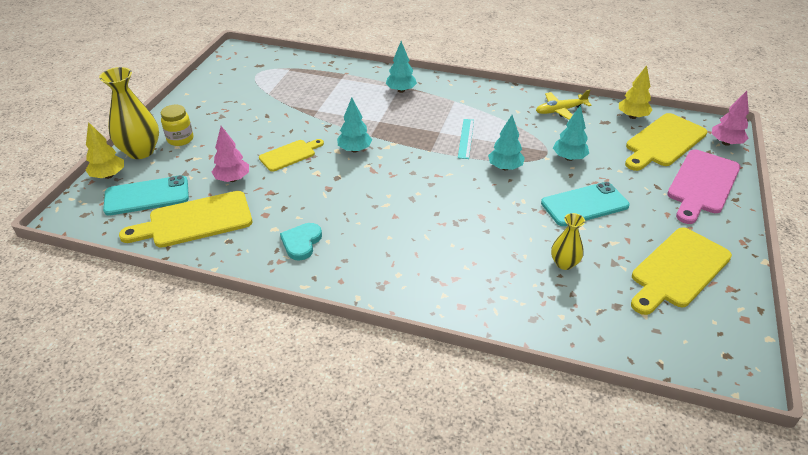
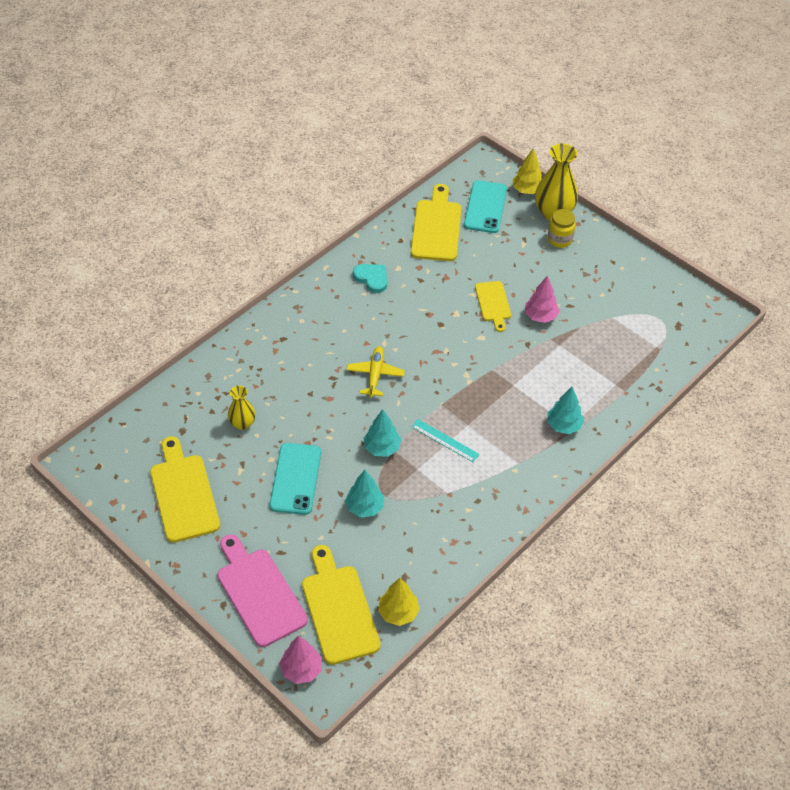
camera: 115 degrees right, 10 degrees up
pink tree [212,126,249,182] -> pink tree moved to [525,275,560,323]
turquoise tree [337,97,372,152] -> none
yellow plane [536,90,592,120] -> yellow plane moved to [346,346,405,398]

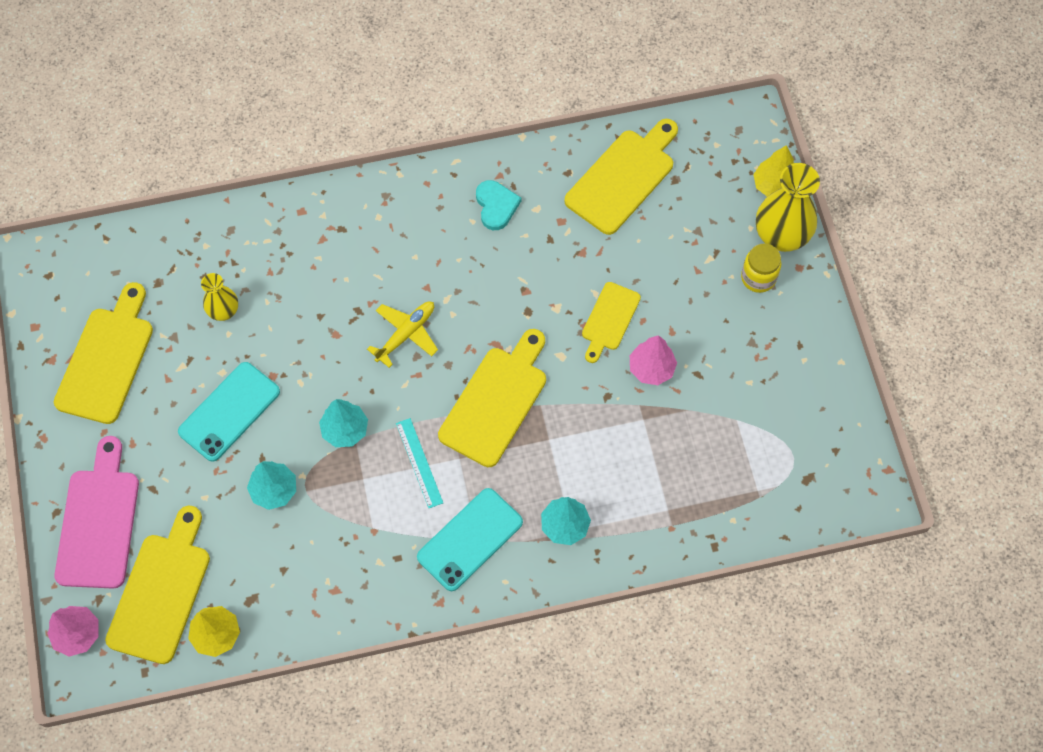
camera: 35 degrees right, 15 degrees up
turquoise phone [464,180,507,233] -> turquoise phone moved to [417,488,523,591]
none -> yellow cutting board [438,329,546,467]

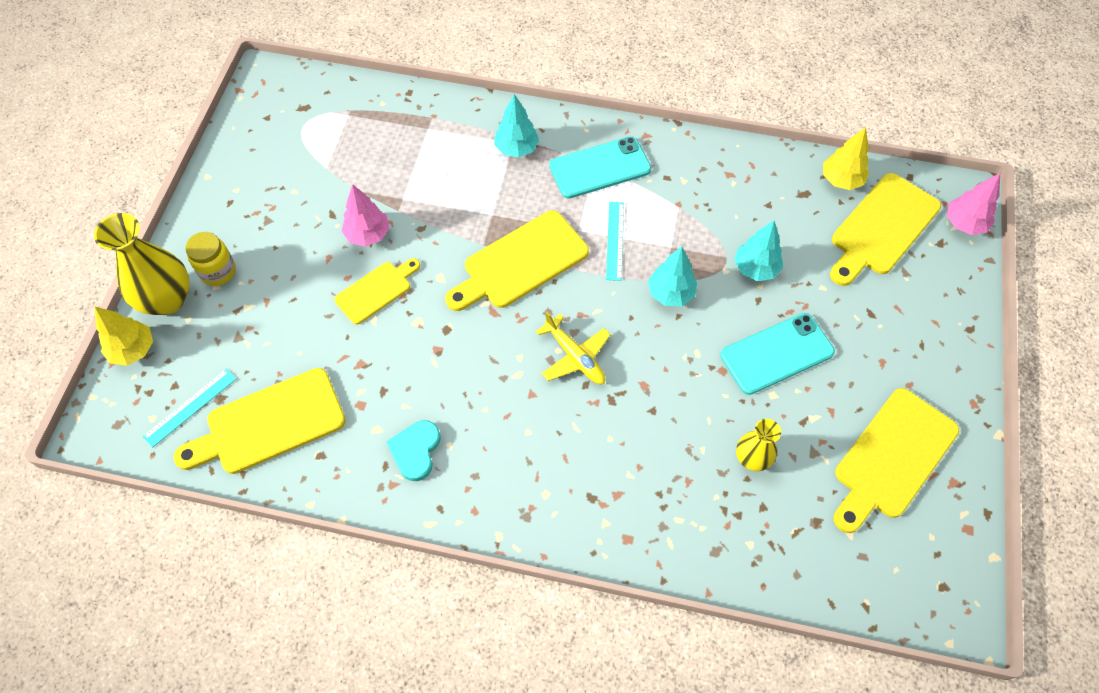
camera: 155 degrees left, 5 degrees down
pink cutting board [54,436,139,589] -> none
yellow plane [367,302,438,368] -> yellow plane turned 105 degrees counterclockwise [536,311,611,384]
none -> turquoise ruler [142,369,236,448]

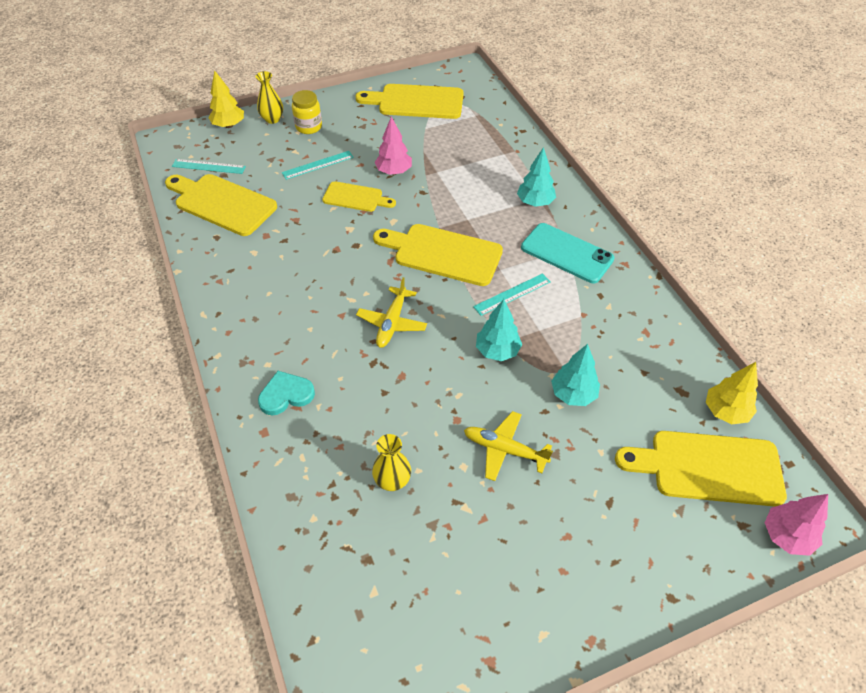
camera: 55 degrees right, 10 degrees down
yellow vase [94,213,190,315] -> yellow vase [255,71,283,124], size x0.56
turquoise heart [386,420,441,481] -> turquoise heart moved to [258,371,315,415]
turquoise phone [720,313,835,395] -> yellow plane [464,411,553,481]
yellow cutting board [833,388,959,533] -> yellow cutting board moved to [356,84,464,119]
none -> turquoise ruler [282,151,354,180]

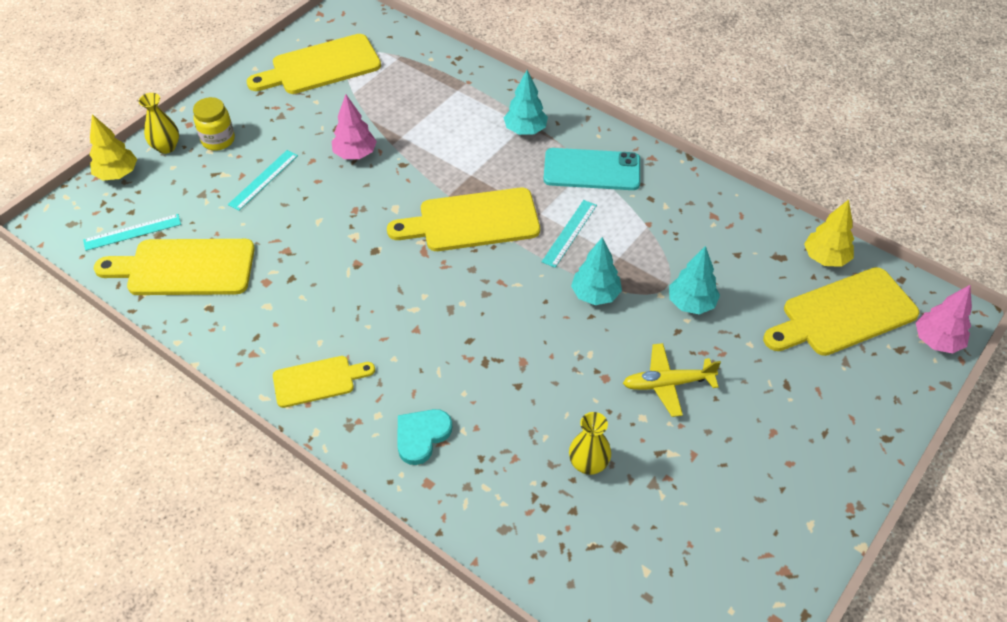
camera: 30 degrees left, 0 degrees up
yellow cutting board [322,181,396,212] -> yellow cutting board moved to [273,356,375,408]
yellow plane [356,277,427,348] -> none

